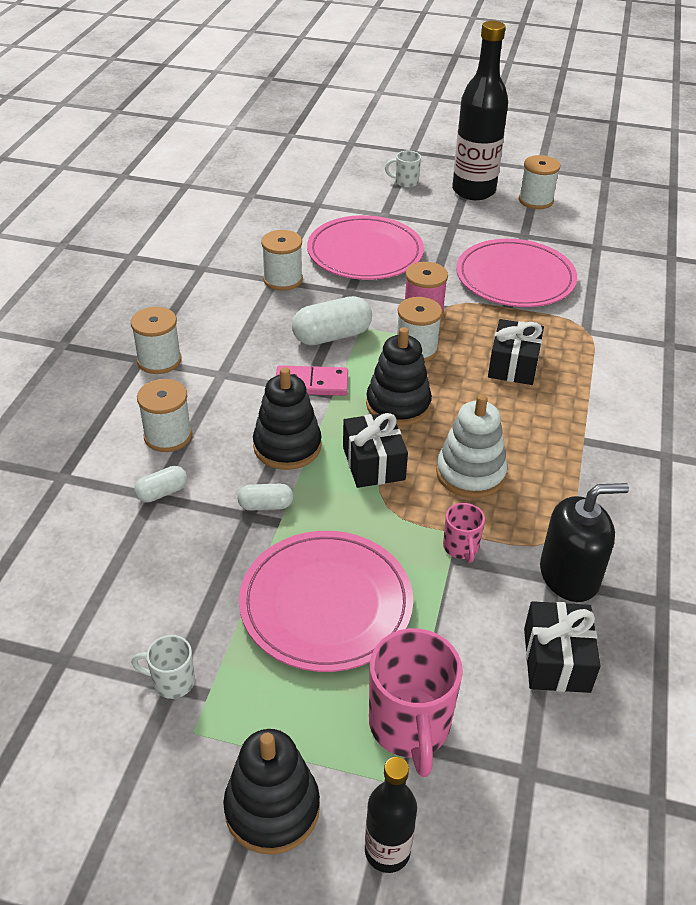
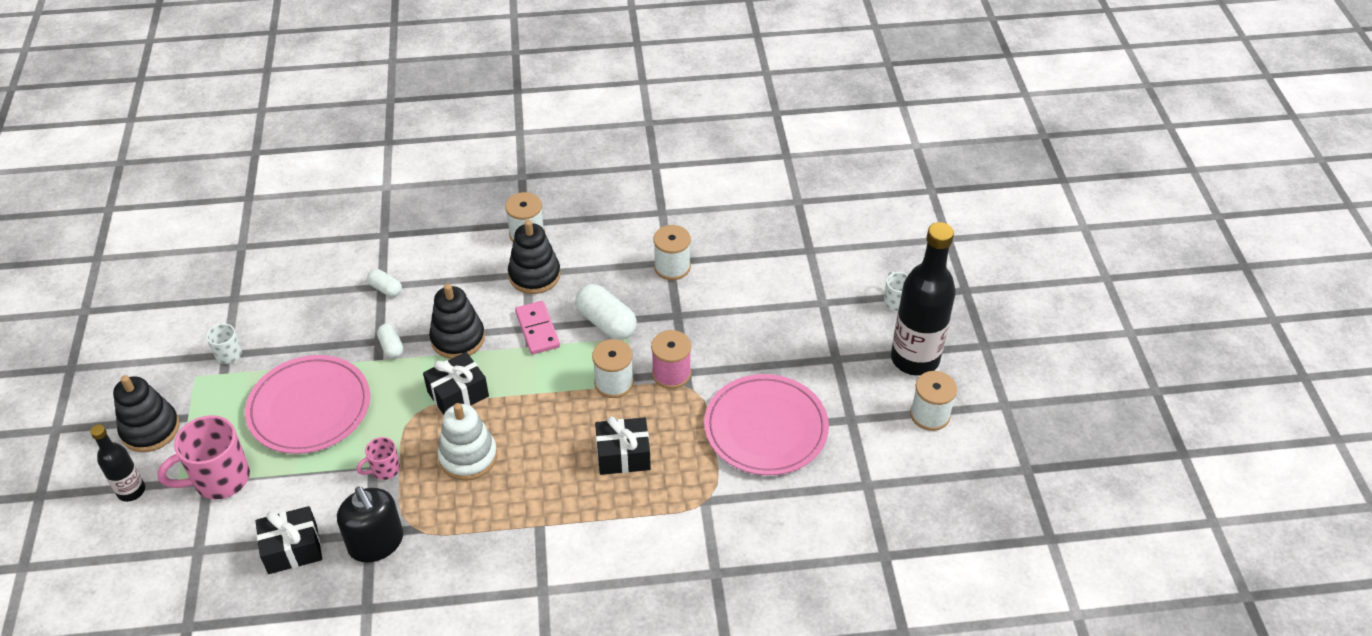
camera: 70 degrees right, 5 degrees up
white spool [137,379,192,452] -> none
pink plate [307,215,424,280] -> none
black stacking toy [366,327,432,427] -> black stacking toy moved to [508,220,561,294]

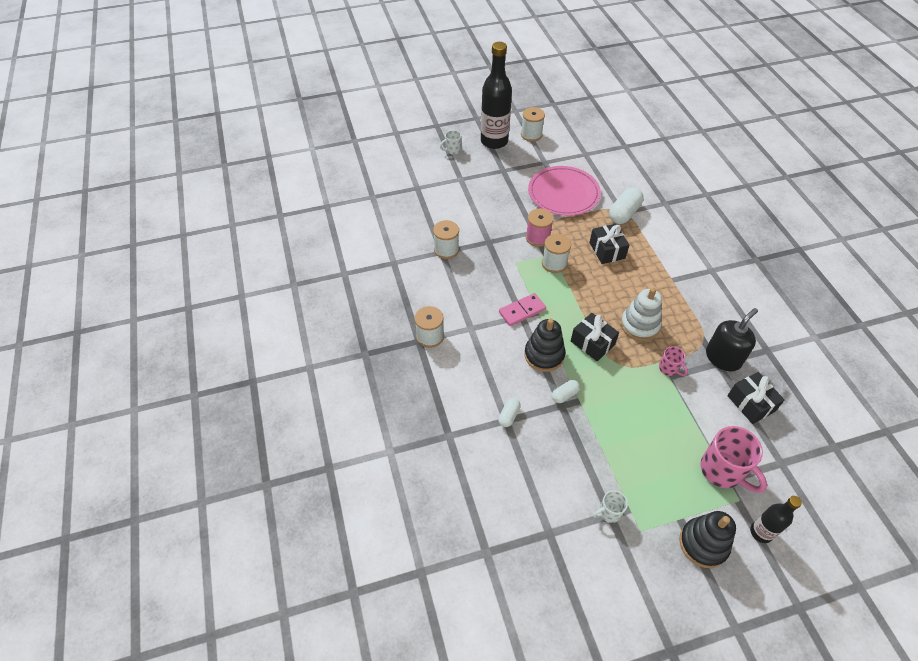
camera: 100 degrees left, 5 degrees up
pink plate [245,355,370,454] -> none
black stacking toy [508,220,561,294] -> none
white capsule [575,284,637,340] -> white capsule moved to [609,187,644,224]

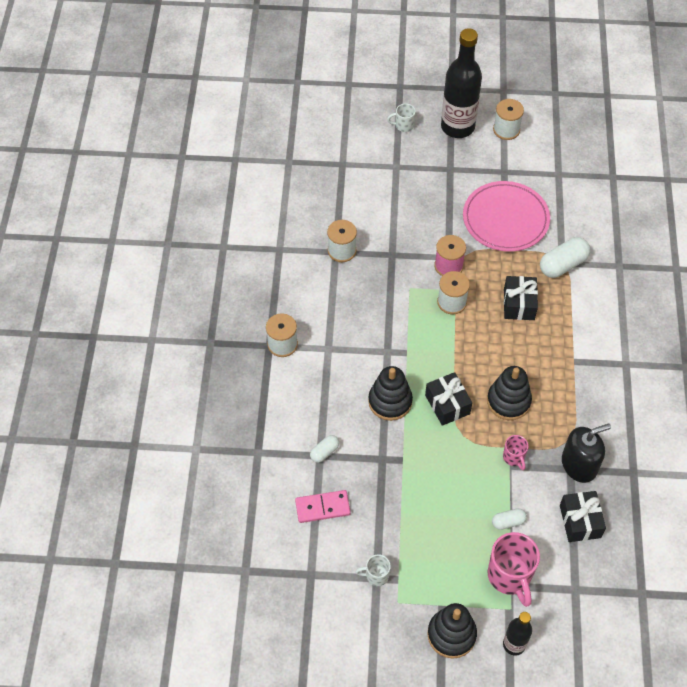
camera: 20 degrees right, 5 degrees up
pink domino [499,293,546,326] -> pink domino moved to [295,490,351,523]
white capsule [552,380,580,403] -> white capsule moved to [492,508,527,530]
white stacking toy [621,288,662,341] -> black stacking toy [487,366,532,420]

